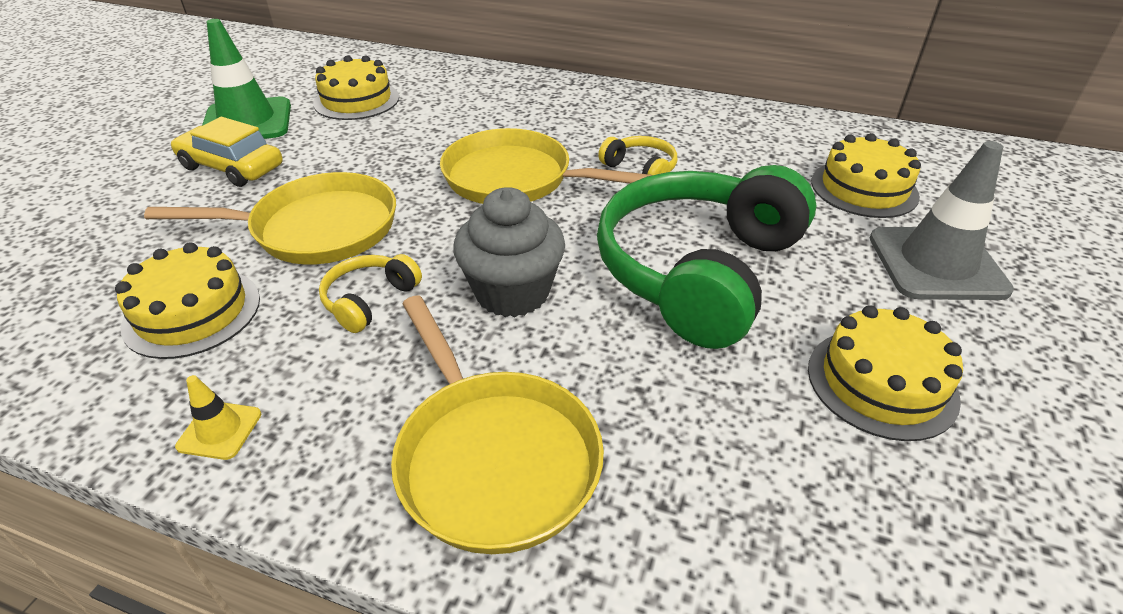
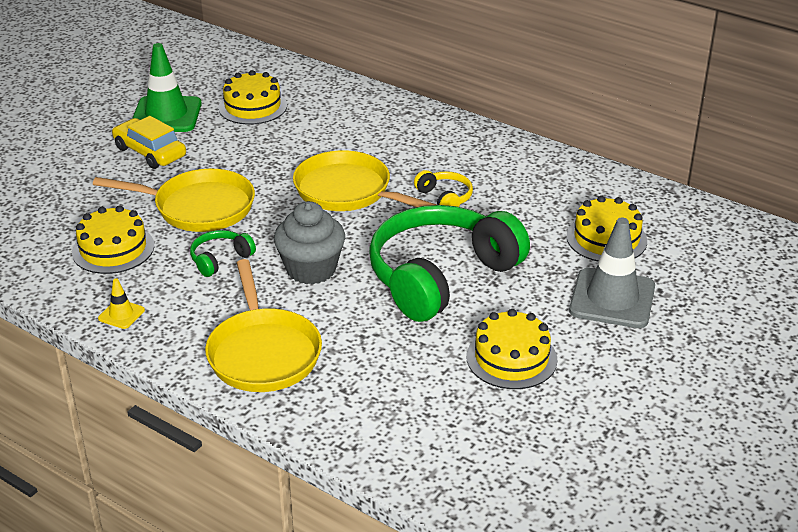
camera: 15 degrees right, 5 degrees down
yellow headphones [319,254,422,333] -> green headphones [190,230,256,277]

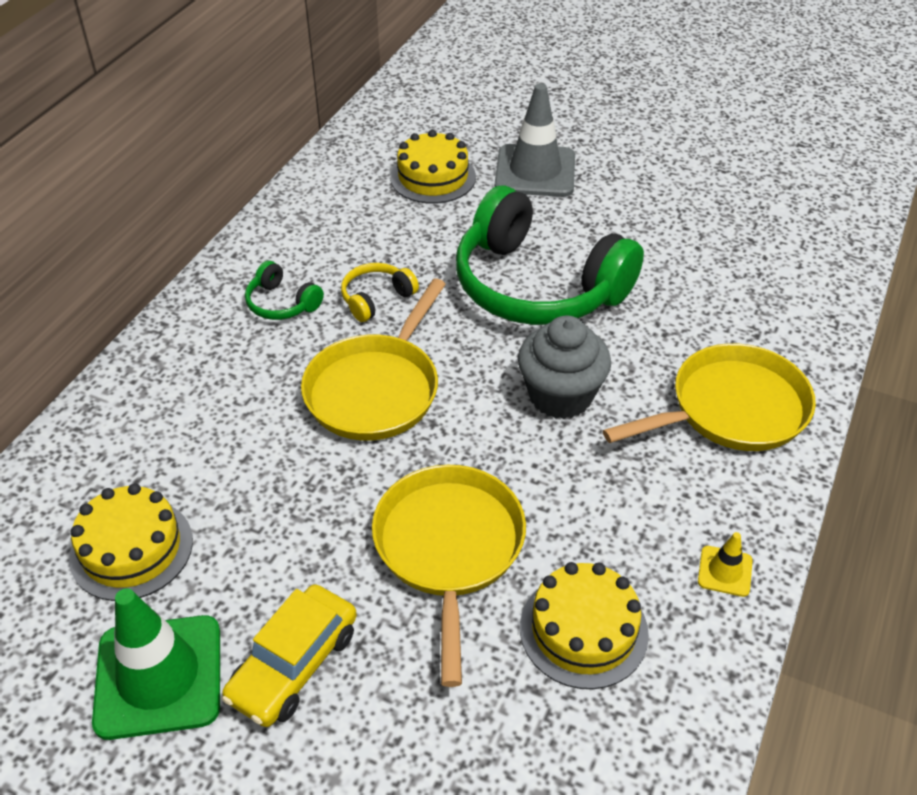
camera: 100 degrees left, 10 degrees up
green headphones [190,230,256,277] -> green headphones moved to [245,261,324,320]
yellow cake [466,309,557,389] -> none

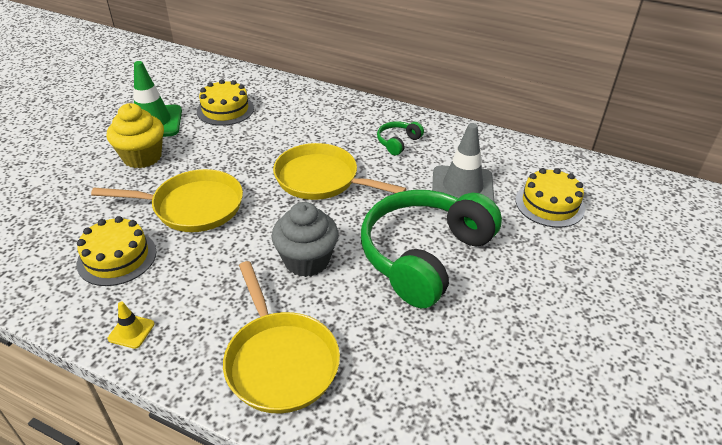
camera: 90 degrees right, 5 degrees down
yellow car [222,584,357,727] -> yellow cupcake [107,103,164,168]
yellow headphones [341,263,419,322] -> none
grey traffic cone [495,83,575,197] -> grey traffic cone moved to [432,123,495,202]

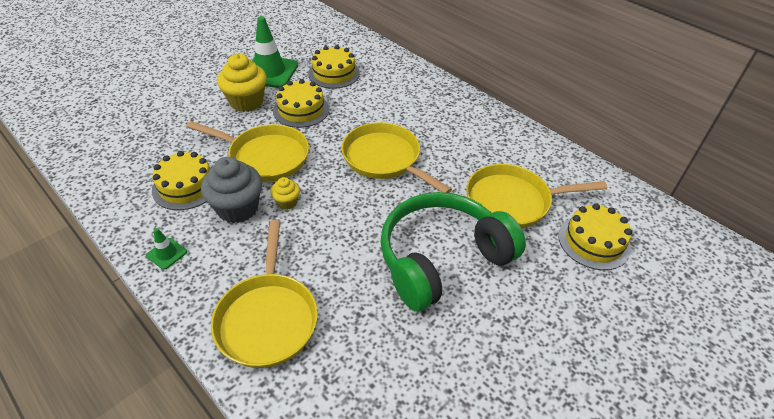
camera: 20 degrees right, 5 degrees up
yellow traffic cone [108,302,154,349] -> green traffic cone [146,228,187,270]
grey cupcake [271,202,339,277] -> grey cupcake moved to [201,157,262,223]
green headphones [377,121,424,155] -> none
grey traffic cone [432,123,495,202] -> yellow pan [466,164,607,228]
none -> yellow cupcake [270,177,300,210]
none -> yellow cake [273,79,329,128]

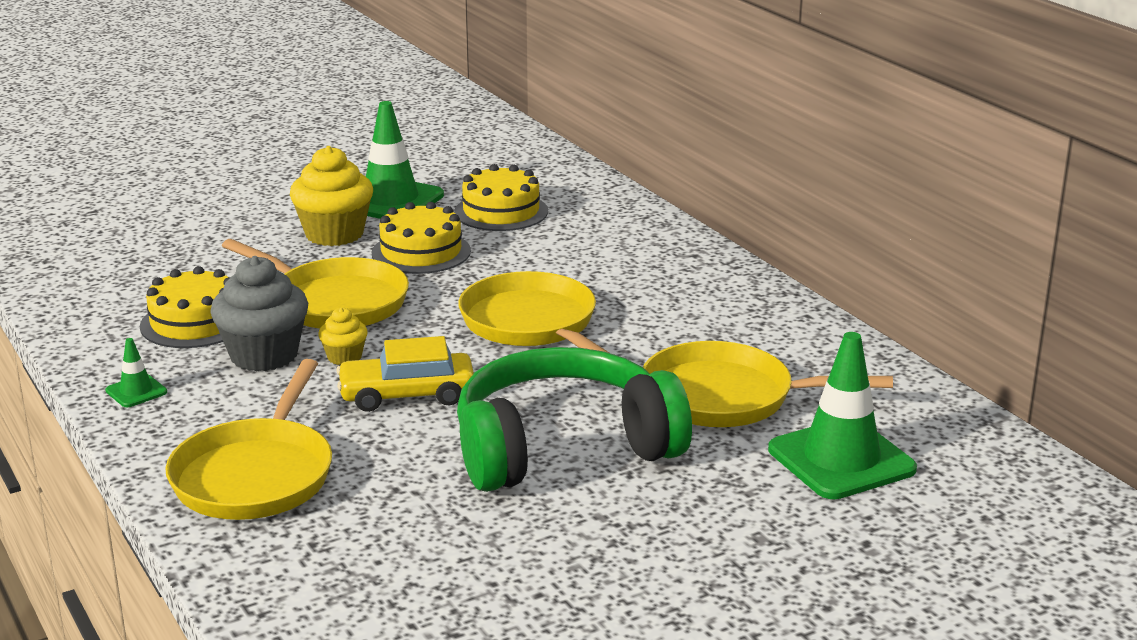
camera: 15 degrees right, 20 degrees down
yellow cake [558,203,632,270] -> green traffic cone [768,332,917,499]
none -> yellow car [336,336,474,412]

